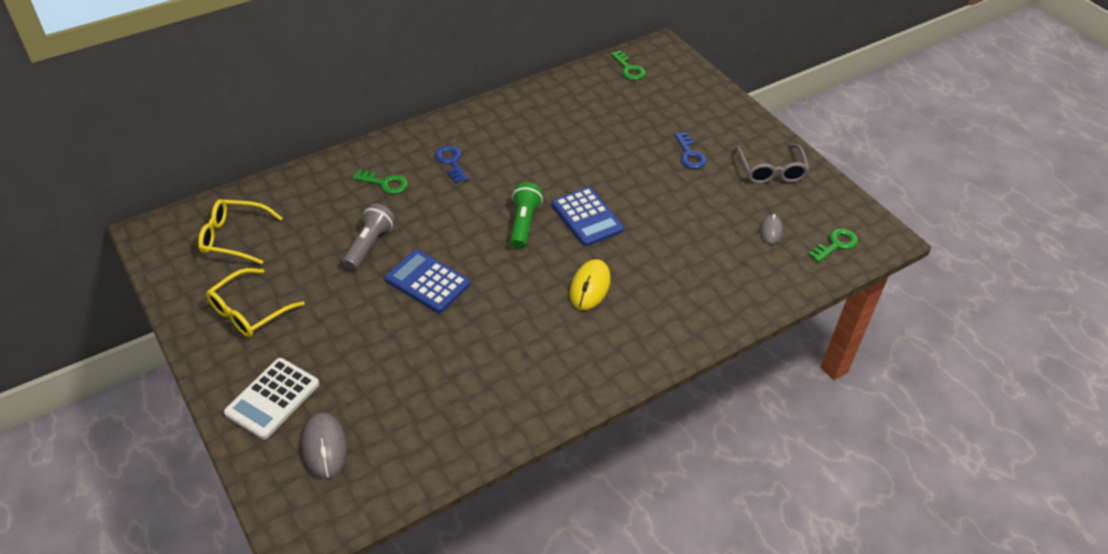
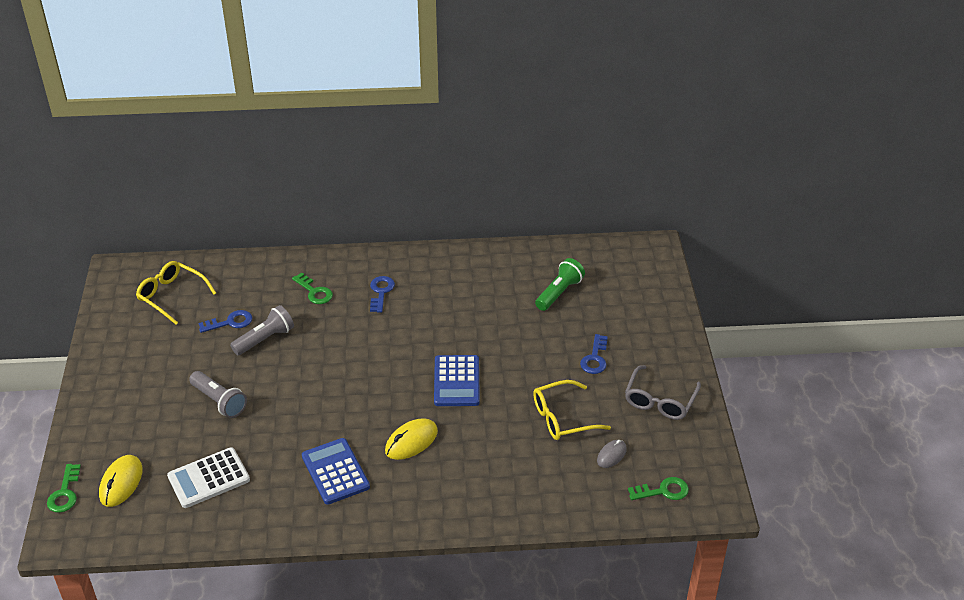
camera: 30 degrees right, 5 degrees down
yellow glasses [206,268,305,337] -> yellow glasses moved to [533,380,611,440]
white calculator [224,358,319,439] -> white calculator moved to [167,447,250,508]
grey mouse [302,413,347,479] -> yellow mouse [99,455,143,507]
blue calculator [385,250,470,313] -> blue calculator moved to [302,438,370,505]
green flashlight [510,182,543,249] -> green flashlight moved to [535,258,585,311]
green key [611,50,646,80] -> green key moved to [47,464,81,513]
none -> grey flashlight [189,371,247,418]
none -> blue key [199,310,252,333]

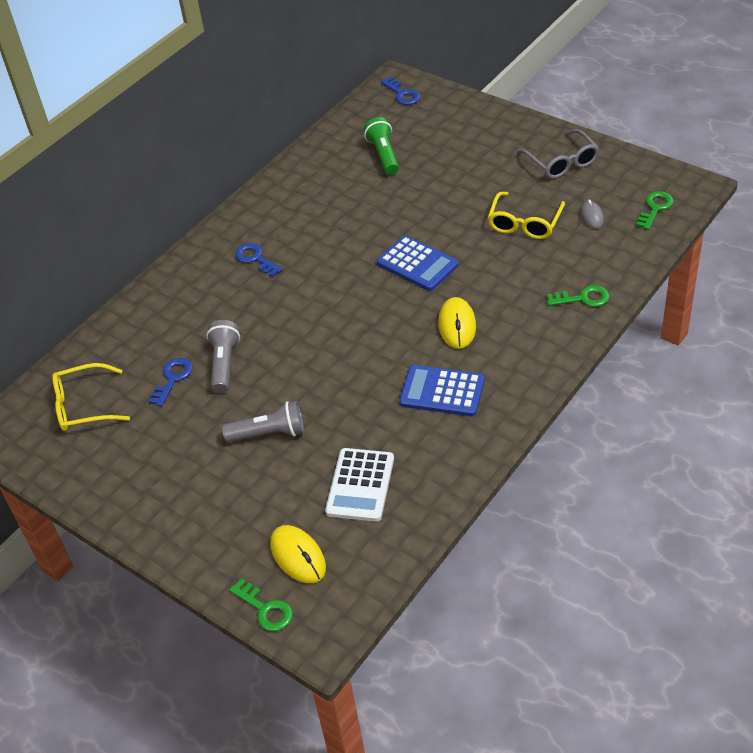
camera: 45 degrees left, 5 degrees up
green key [292,273,333,304] -> green key moved to [547,285,610,307]
blue key [580,334,608,374] -> blue key moved to [381,77,420,105]

